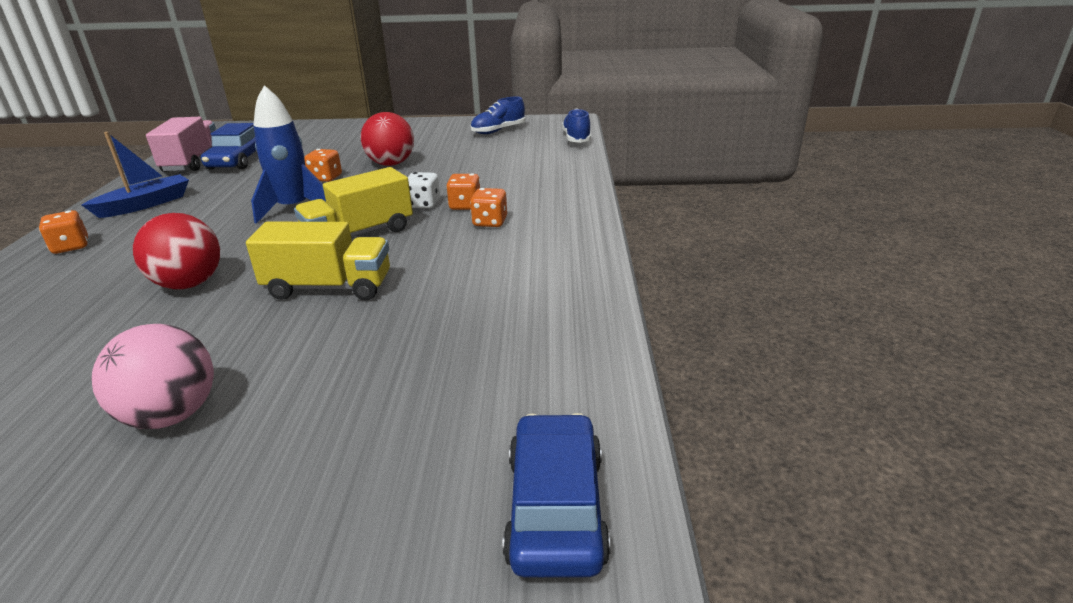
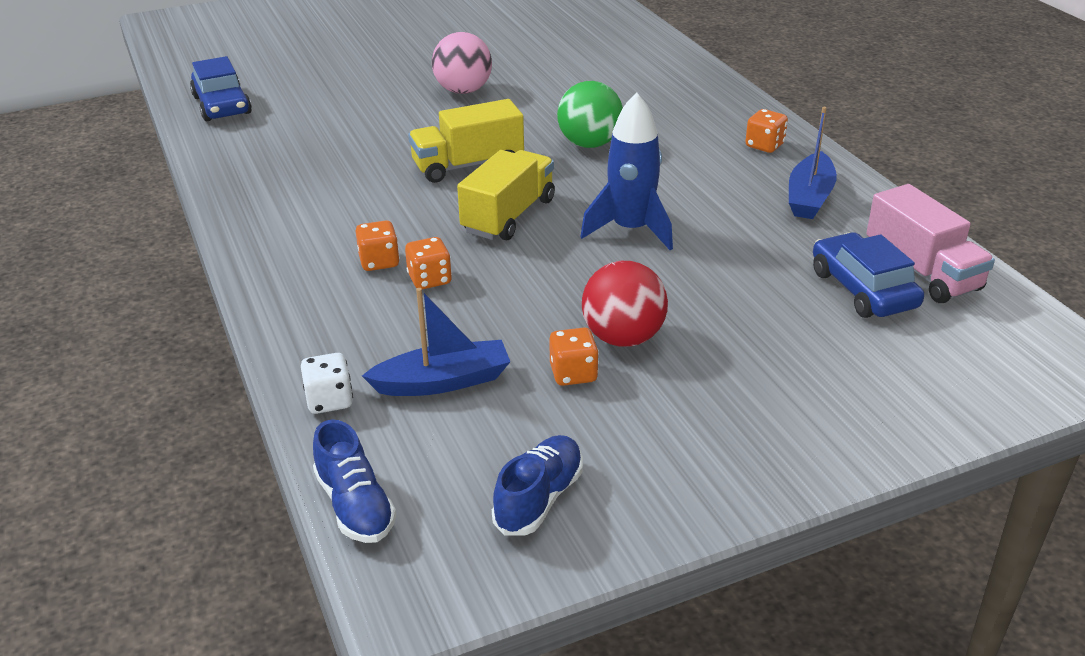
camera: 155 degrees right, 5 degrees up
red ball [133,213,220,289] -> green ball [557,81,623,148]
orange dice [304,149,342,182] -> orange dice moved to [549,328,599,386]
white dice [408,172,440,209] -> white dice moved to [301,353,353,414]
none -> blue boat [362,288,510,396]

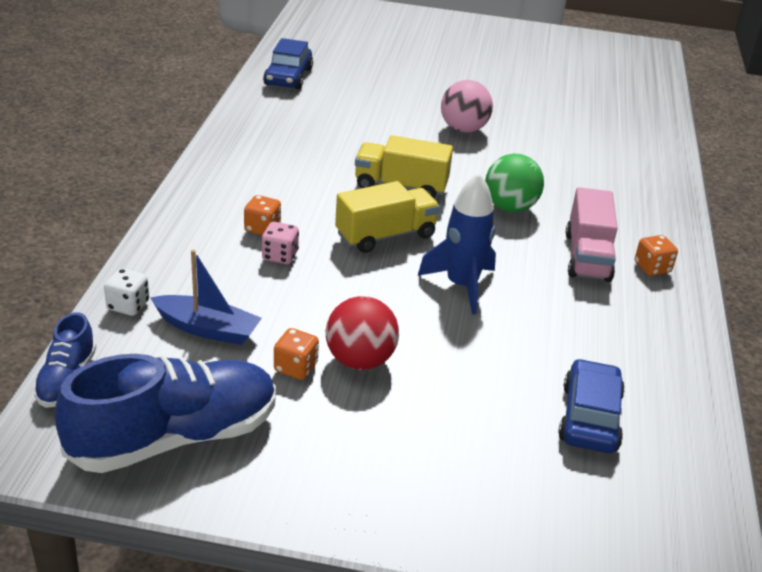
camera: 30 degrees right, 0 degrees up
orange dice [405,237,452,289] -> pink dice [262,222,299,264]
blue shoe [492,435,583,536] -> blue shoe [55,354,276,473], size x1.96
blue boat [789,107,837,219] -> none
pink truck [866,184,995,303] -> pink truck moved to [566,187,618,282]

